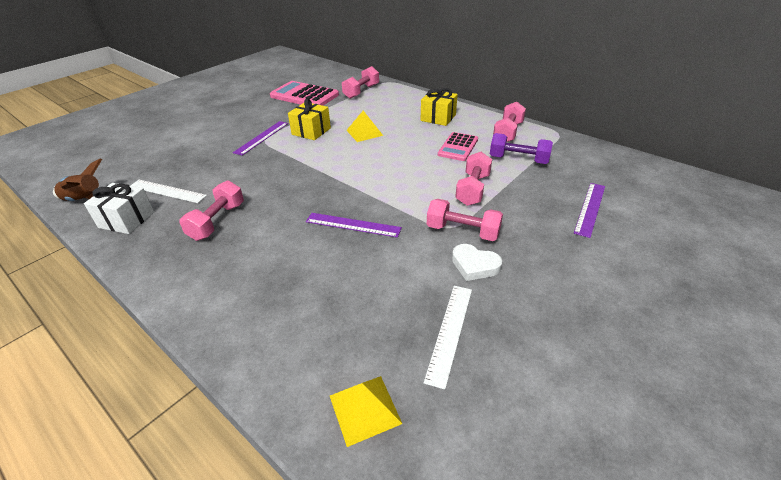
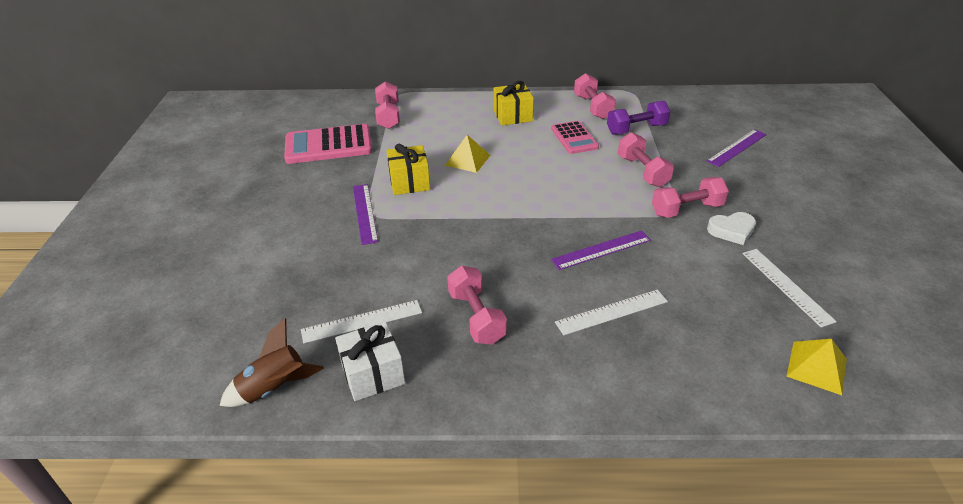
camera: 40 degrees left, 0 degrees up
purple ruler [574,183,605,238] -> purple ruler turned 60 degrees clockwise [707,129,767,167]
none -> white ruler [555,290,668,335]

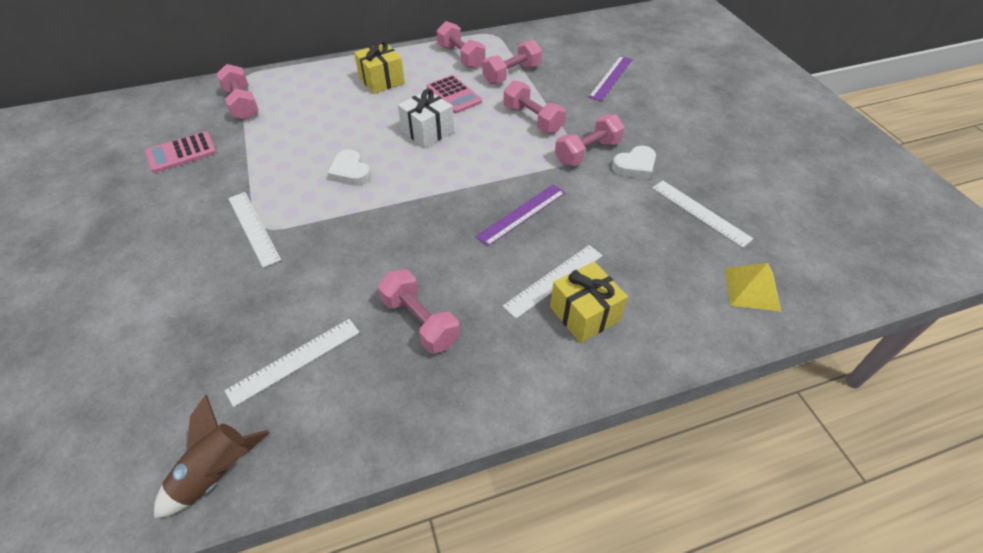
camera: 20 degrees left, 10 degrees up
pink calculator [284,124,372,164] -> pink calculator [145,131,217,173], size x0.63
white gift [335,321,405,401] -> white gift moved to [398,89,454,148]
purple ruler [353,184,378,245] -> white ruler [228,192,281,268]
yellow gift [386,144,430,195] -> yellow gift moved to [550,262,628,343]
yellow pyramid [445,135,490,173] -> none
purple dumbbell [607,101,670,135] -> pink dumbbell [482,40,542,84]
none -> white heart [327,150,371,186]

